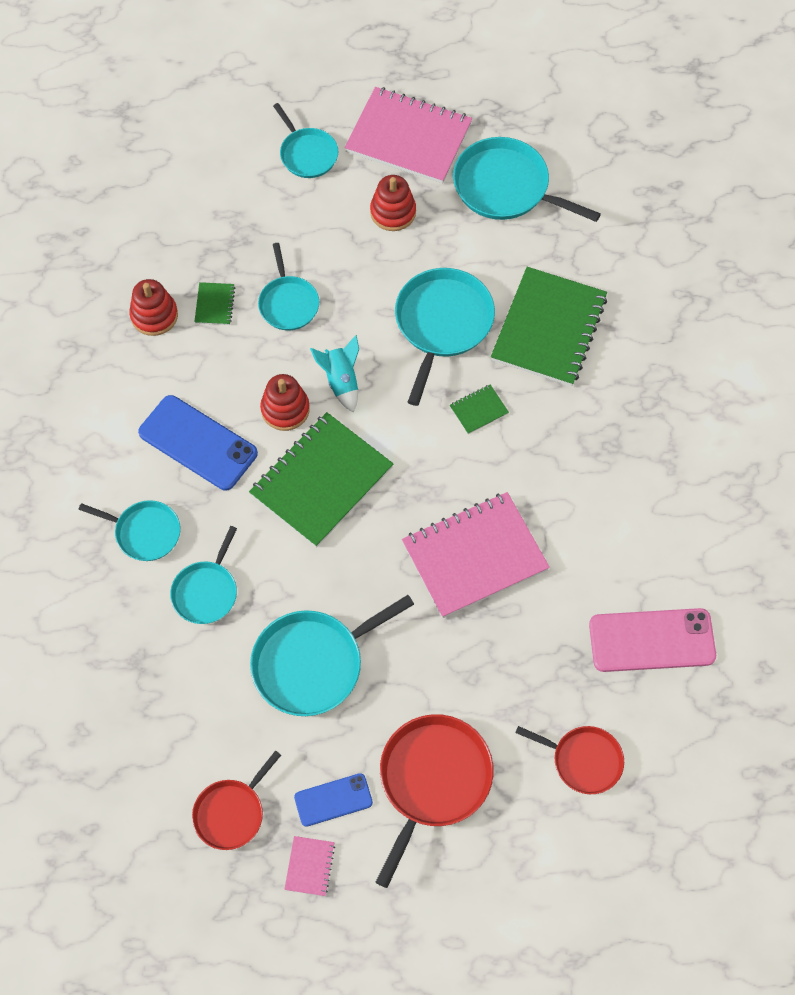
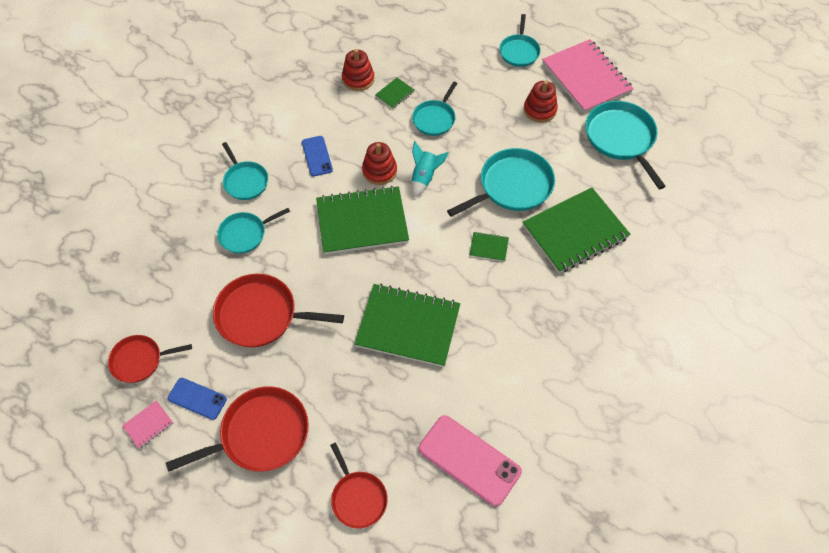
camera: 40 degrees right, 5 degrees down
blue phone [138,395,258,490] -> blue phone [302,136,333,176], size x0.58
turquoise pan [250,595,414,716] -> red pan [213,274,344,347]
pink notebook [402,492,550,618] -> green notebook [355,284,460,367]

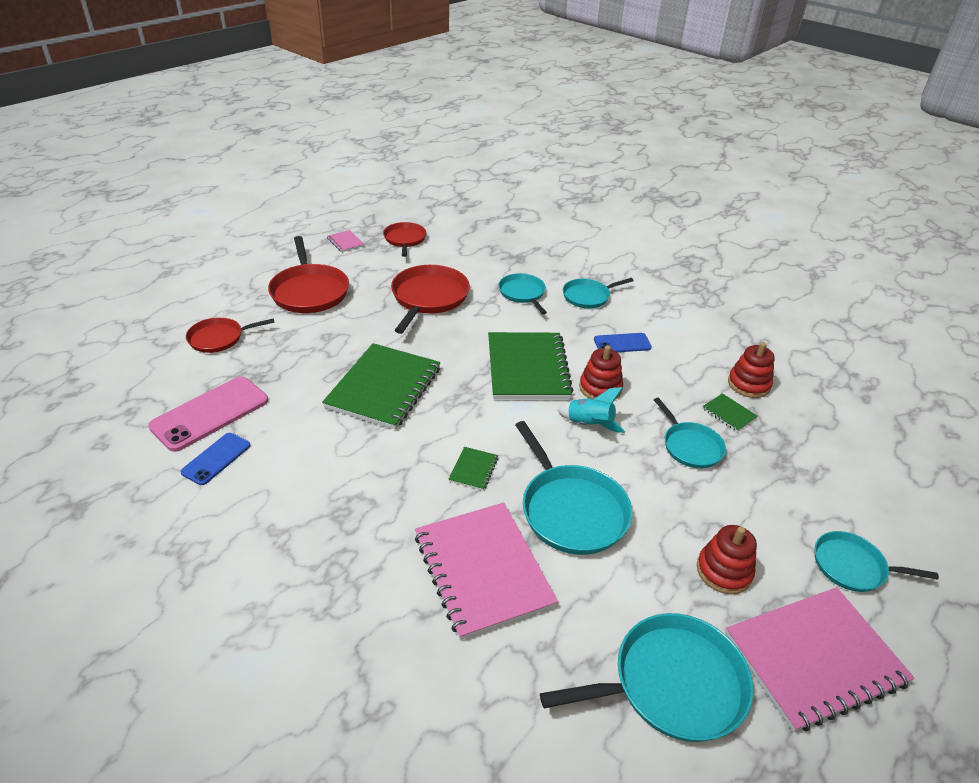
camera: 95 degrees right, 20 degrees down
blue phone [168,378,227,420] -> blue phone moved to [180,433,250,485]
turquoise pan [412,81,458,136] -> turquoise pan turned 150 degrees counterclockwise [654,398,726,468]
green notebook [523,188,631,273] -> pink notebook [415,503,558,640]

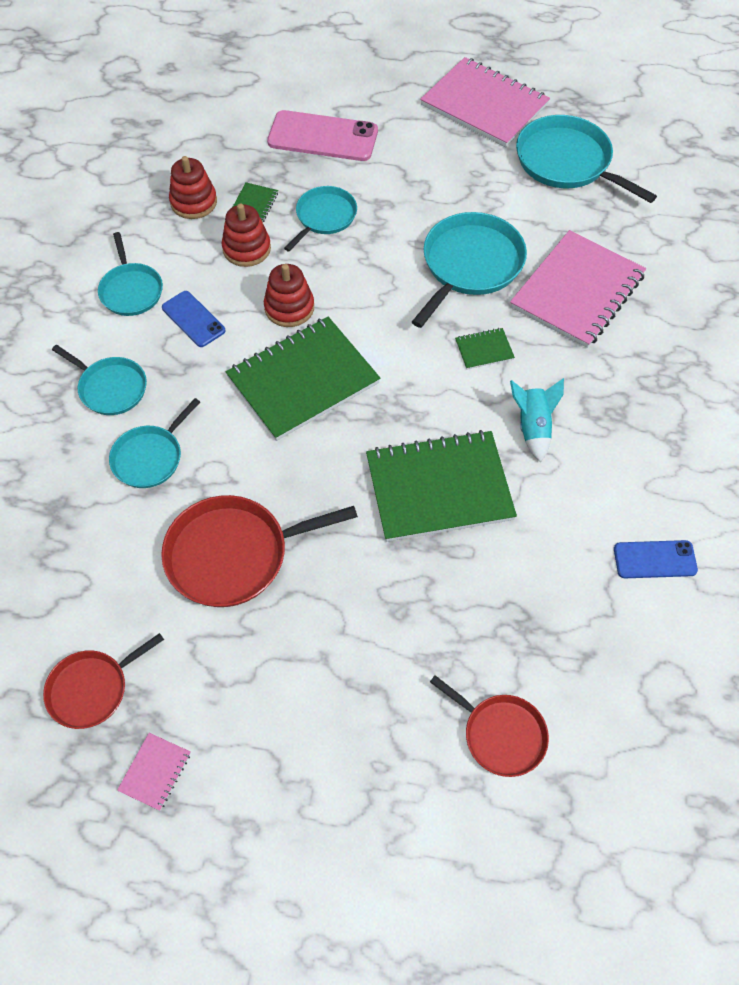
camera: 120 degrees left, 20 degrees up
pink phone [148,376,268,452] -> pink phone moved to [267,110,378,161]
red pan [268,236,349,313] -> none
turquoise rocket [557,387,625,433] -> turquoise rocket moved to [510,378,564,463]
red stacking toy [697,525,757,594] -> red stacking toy moved to [222,204,271,267]
turquoise pan [815,531,939,592] -> turquoise pan moved to [98,232,163,316]

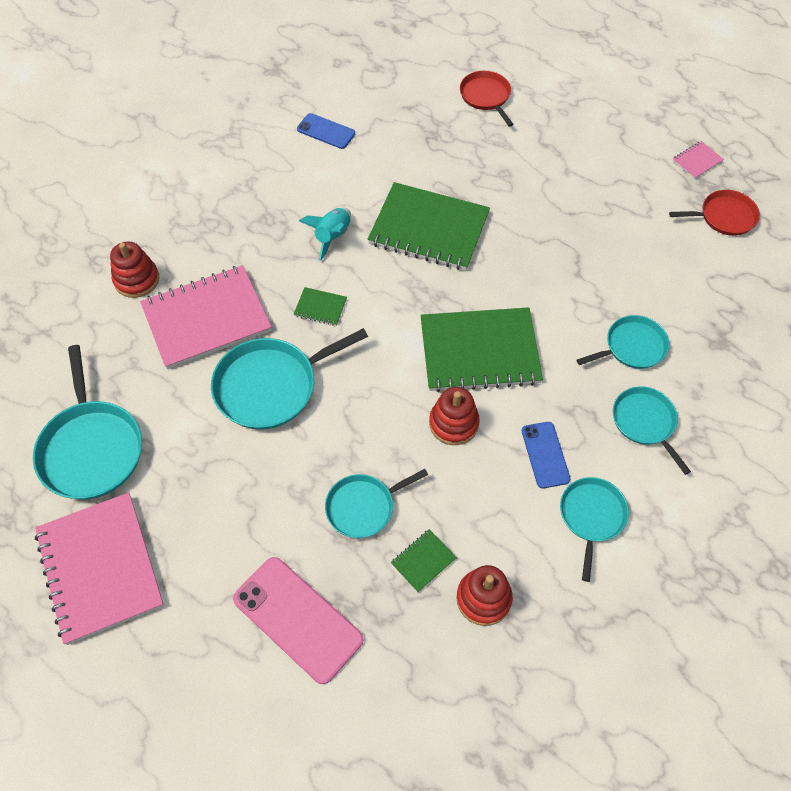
camera: 150 degrees left, 0 degrees up
red pan [161,495,358,607] -> none
red stacking toy [222,204,271,267] -> red stacking toy moved to [110,242,159,298]

